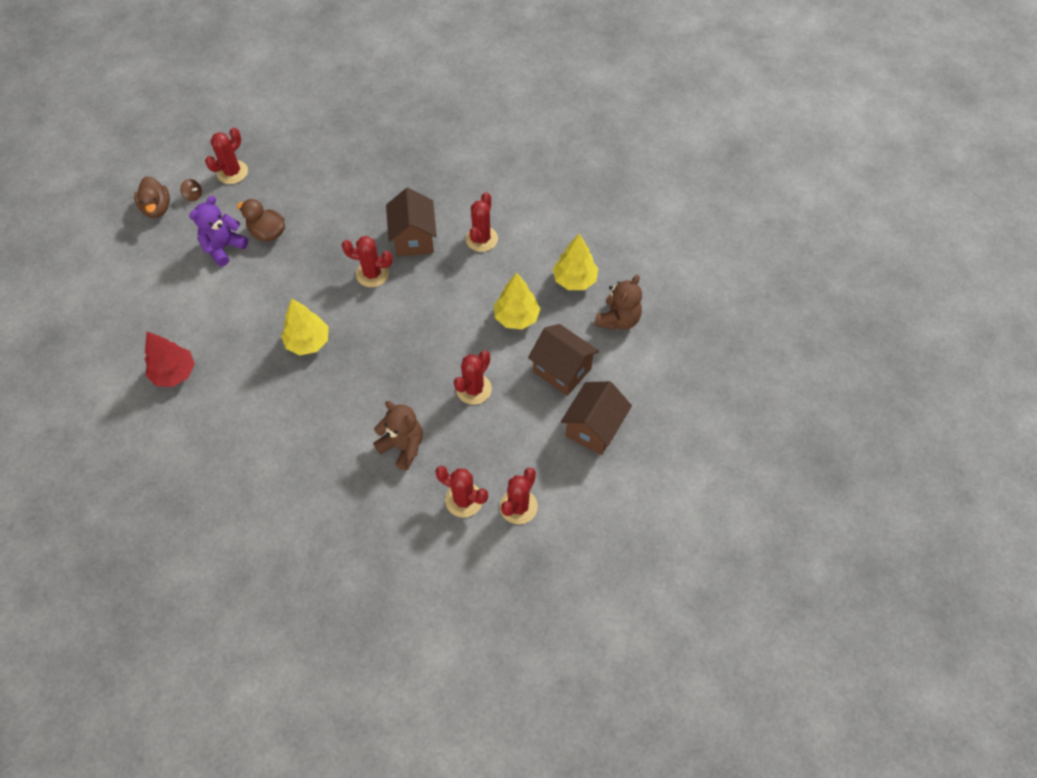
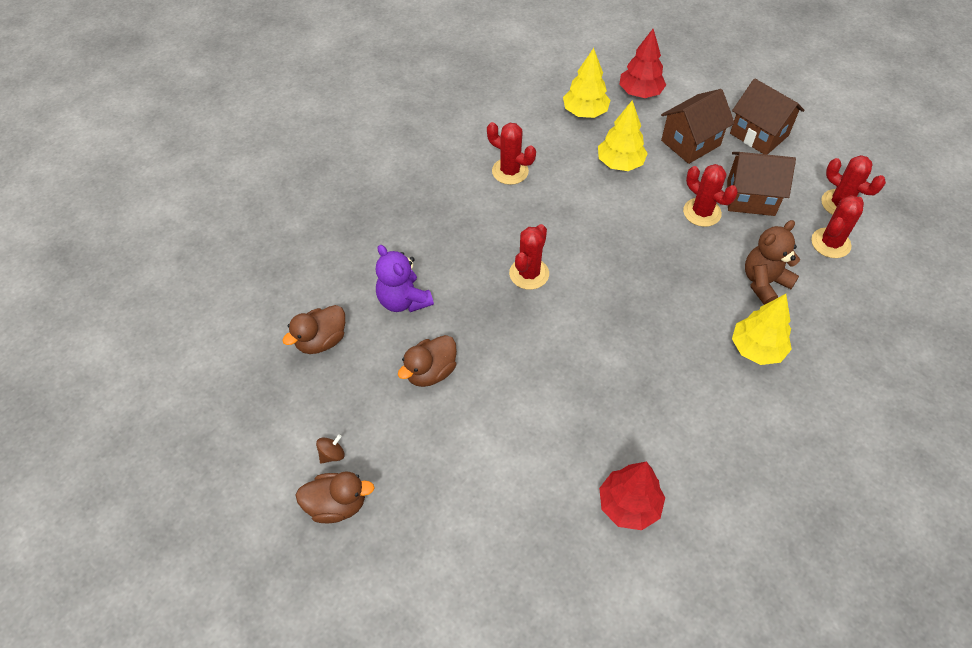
camera: 75 degrees left, 5 degrees down
purple teddy bear [189,196,248,266] -> purple teddy bear moved to [376,245,434,312]
red cactus [205,127,248,184] -> none
yellow tree [281,298,329,355] -> yellow tree moved to [732,294,792,365]
brown house [386,188,437,257] -> brown house moved to [727,152,796,216]
brown teddy bear [594,275,642,330] -> red tree [619,29,666,98]
none -> brown duck [282,305,345,354]

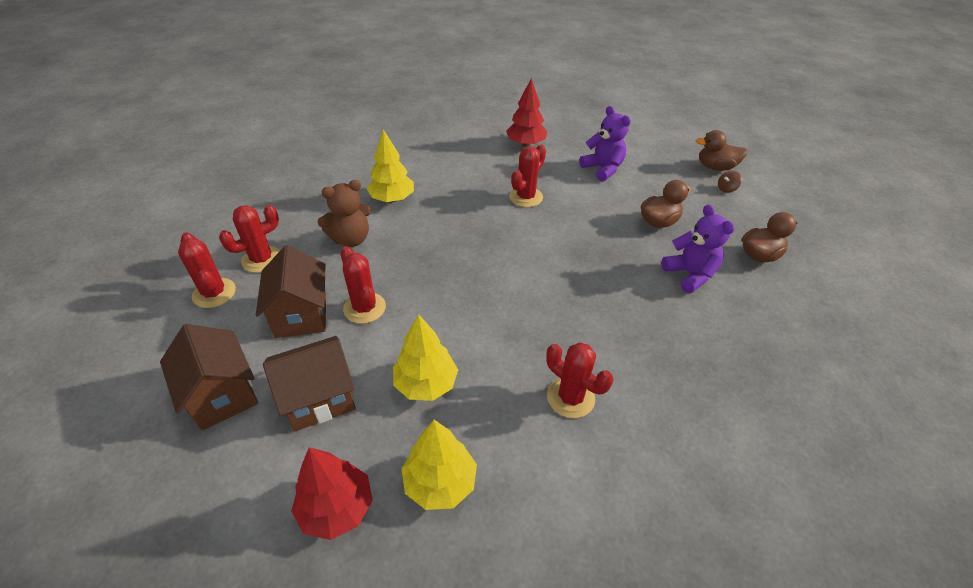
camera: 170 degrees left, 10 degrees down
red cactus [509,224,549,290] -> red cactus moved to [509,144,546,207]
brown house [727,152,796,216] -> brown house turned 60 degrees clockwise [256,245,326,338]
none -> purple teddy bear [579,106,631,181]

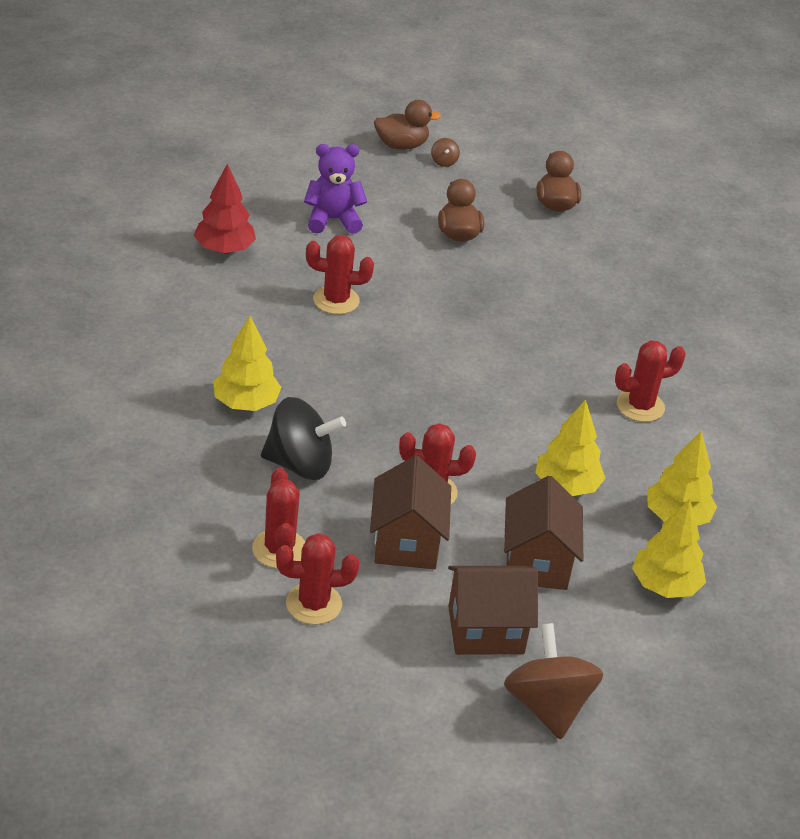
camera: 65 degrees left, 5 degrees down
brown house [256,245,326,338] -> brown house turned 75 degrees clockwise [370,456,451,569]
red tree [291,447,373,540] -> yellow tree [632,499,706,598]
brown teddy bear [317,180,371,247] -> black spinning top [261,397,346,480]
red cactus [509,144,546,207] -> red cactus turned 60 degrees counterclockwise [306,235,374,314]
purple teddy bear [661,204,734,293] -> none
brown duck [696,130,747,171] -> brown duck turned 135 degrees counterclockwise [374,100,442,150]
none -> brown spinning top [504,623,603,740]

